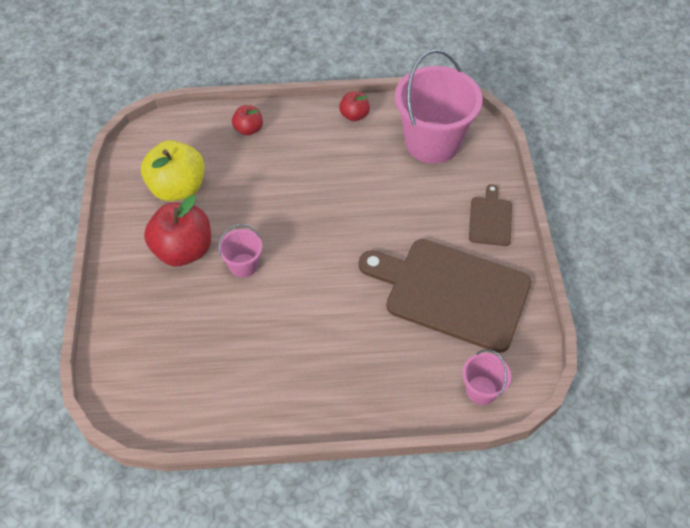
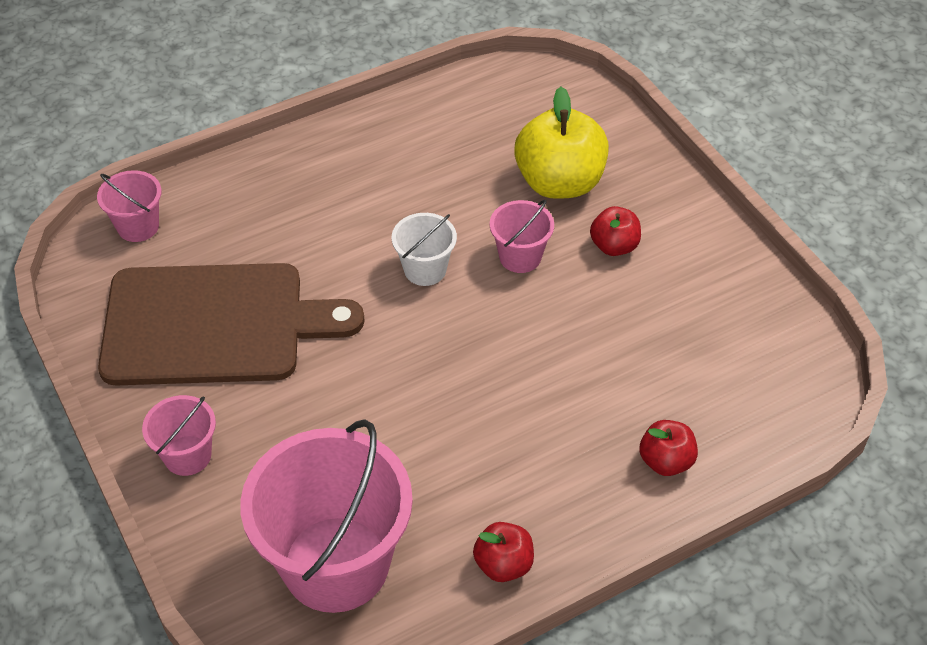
camera: 155 degrees right, 5 degrees down
yellow apple [141,140,204,201] -> yellow apple moved to [514,87,609,199]
red apple [144,195,211,266] -> red apple [590,206,641,256], size x0.53
brown cutting board [469,184,512,246] -> pink bucket [142,395,216,476]
none -> white bucket [392,213,457,286]

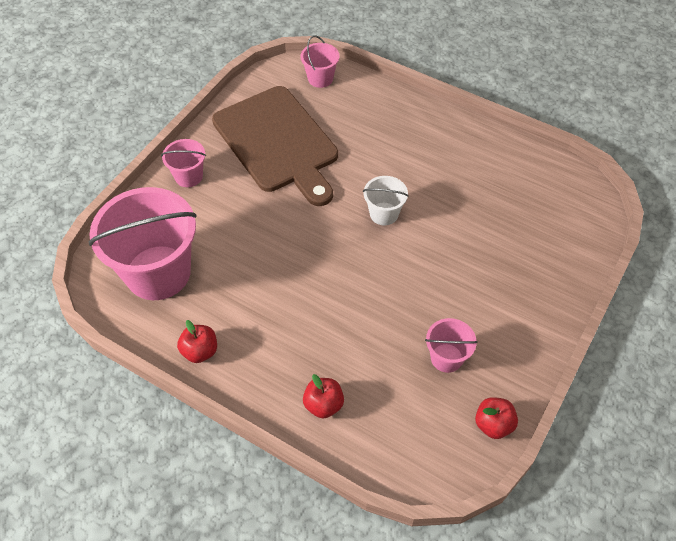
camera: 60 degrees right, 5 degrees up
pink bucket [490,200,554,273] -> pink bucket moved to [425,318,478,373]
yellow apple [514,87,609,199] -> none
red apple [590,206,641,256] -> red apple moved to [475,397,518,439]

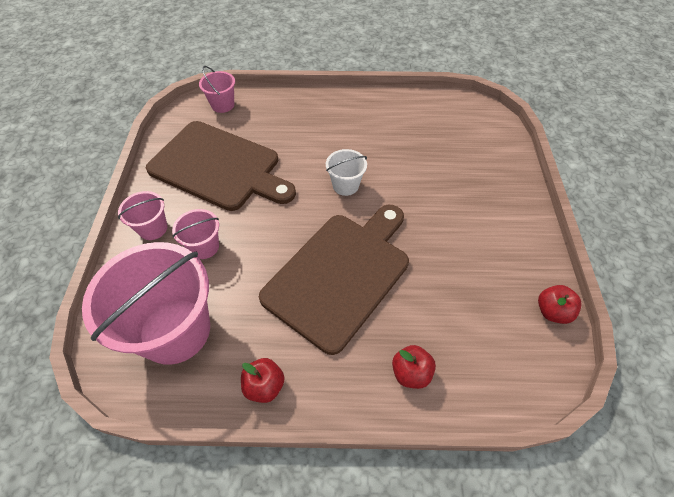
camera: 30 degrees left, 0 degrees up
pink bucket [425,318,478,373] -> pink bucket moved to [172,209,219,259]
none -> brown cutting board [259,205,409,355]

